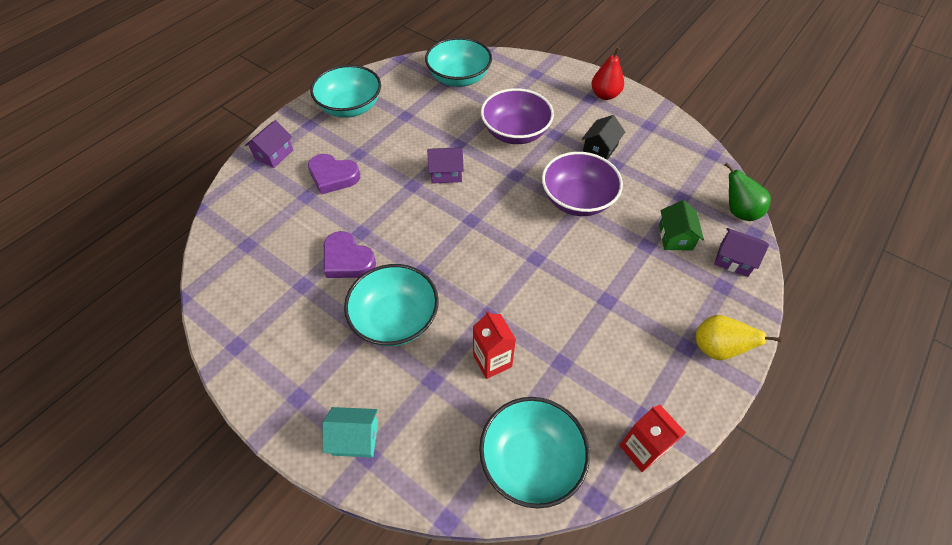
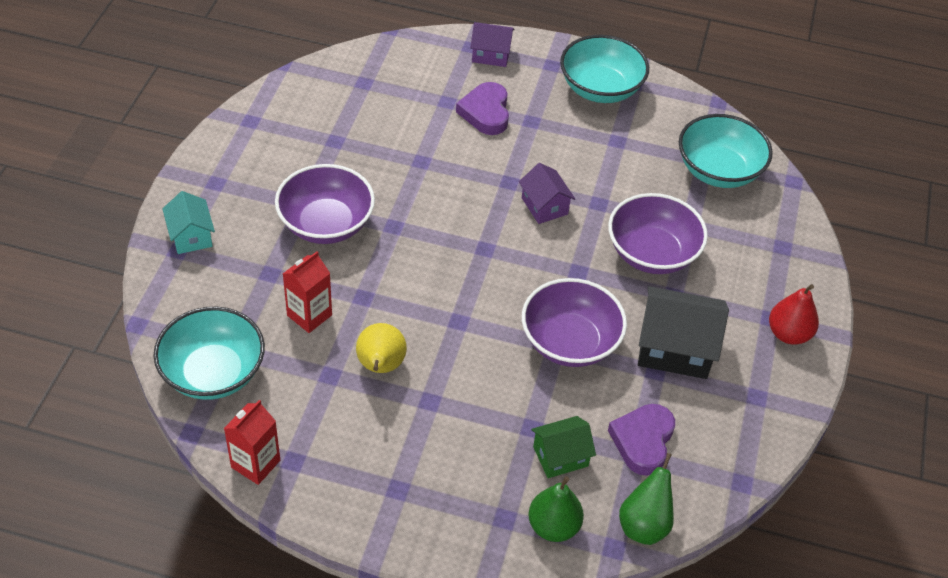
camera: 65 degrees right, 5 degrees down
purple heart [324,231,376,278] -> purple heart moved to [608,404,675,476]
turquoise bowl [344,264,439,346] -> purple bowl [275,164,375,244]
black house [582,115,625,160] -> black house [638,286,729,379], size x1.67
yellow pear [696,315,781,360] -> yellow pear moved to [356,323,407,373]
purple house [714,228,769,277] -> green pear [528,476,584,542]

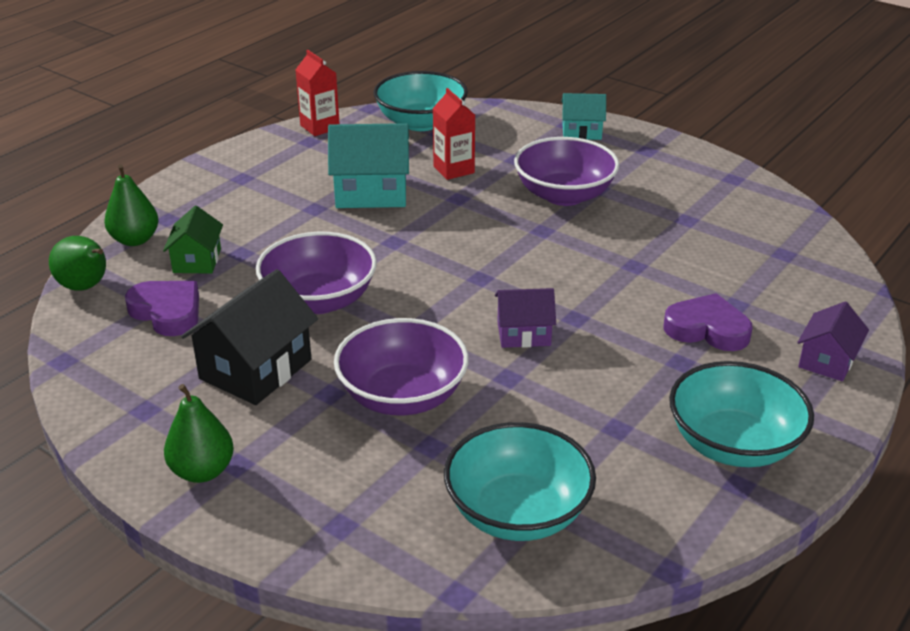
camera: 115 degrees right, 15 degrees down
yellow pear [356,323,407,373] -> turquoise house [328,123,409,208]
red pear [769,284,819,345] -> green pear [164,384,234,483]

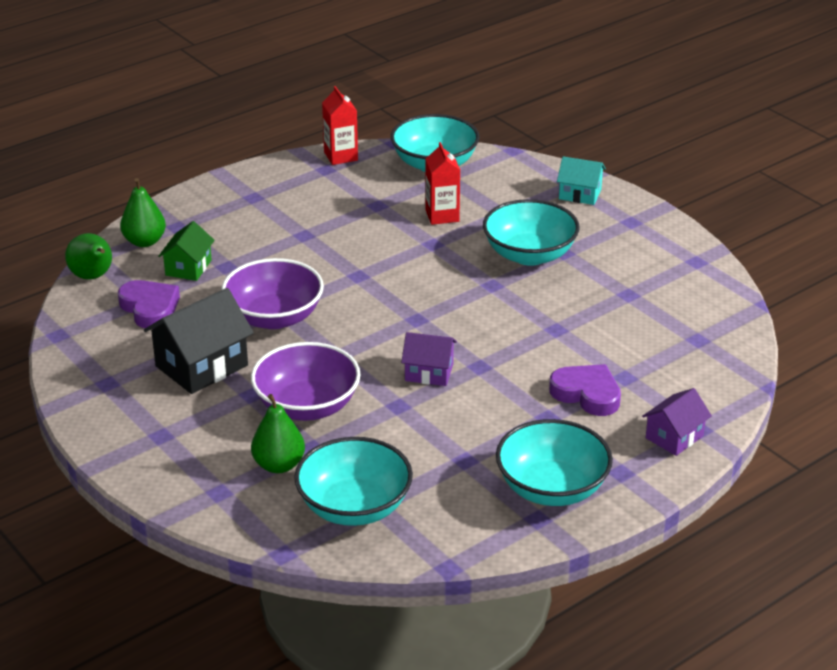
camera: 15 degrees right, 0 degrees up
green pear [164,384,234,483] -> green pear moved to [251,394,305,473]
turquoise house [328,123,409,208] -> none
purple bowl [514,137,619,206] -> turquoise bowl [483,199,579,266]

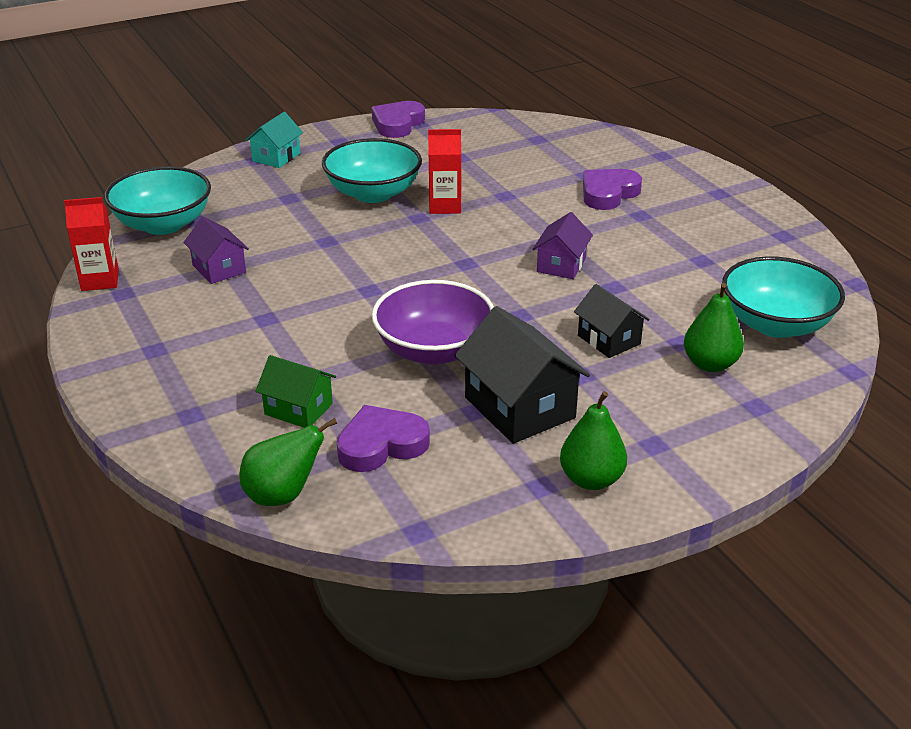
camera: 80 degrees left, 0 degrees up
green pear [120,178,166,247] -> green pear moved to [560,391,627,490]
purple bowl [251,342,361,421] -> black house [574,284,649,358]
red carton [425,142,460,225] -> red carton moved to [428,129,461,214]
turquoise bowl [496,419,613,506] -> none
purple house [642,388,712,456] -> purple house moved to [183,217,249,284]
none -> purple heart [372,101,425,138]

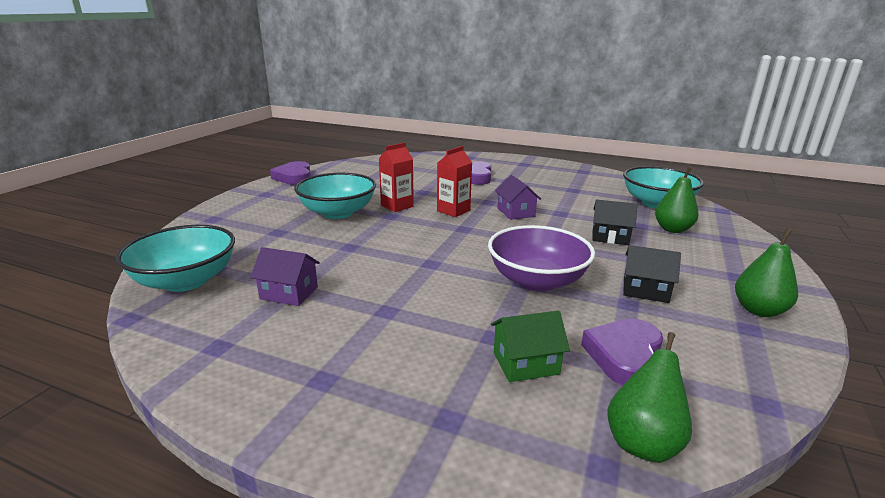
camera: 40 degrees left, 10 degrees down
red carton [64,197,119,291] -> red carton moved to [437,146,472,217]
turquoise house [245,112,303,168] -> none
black house [455,306,590,444] -> black house [623,245,681,303], size x0.60

